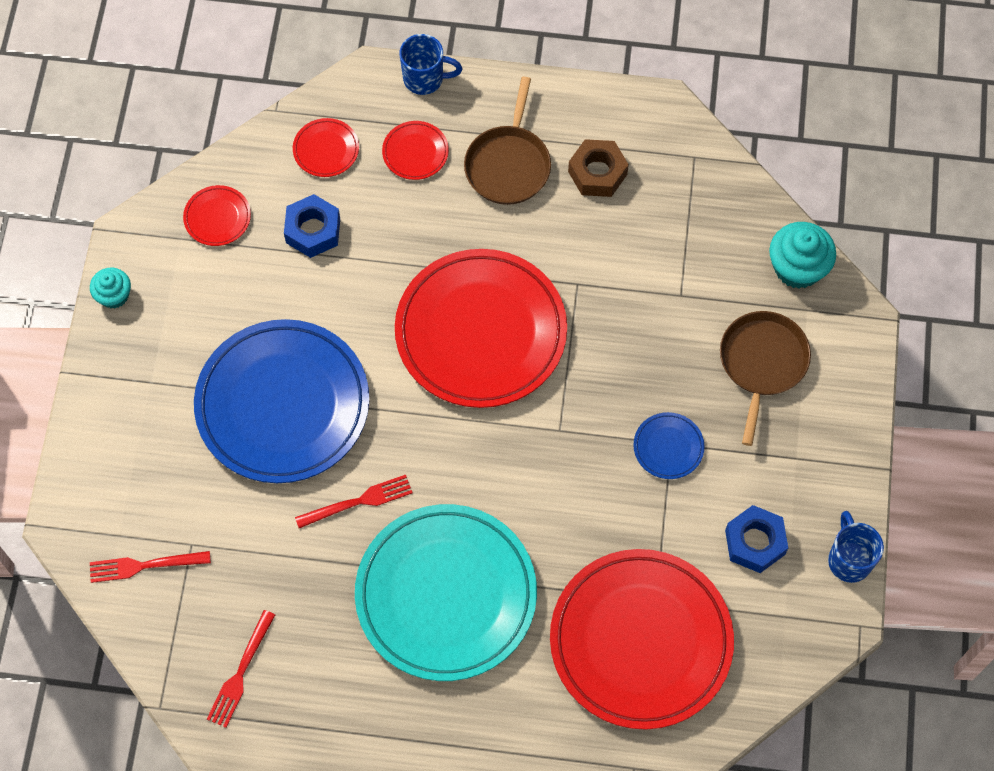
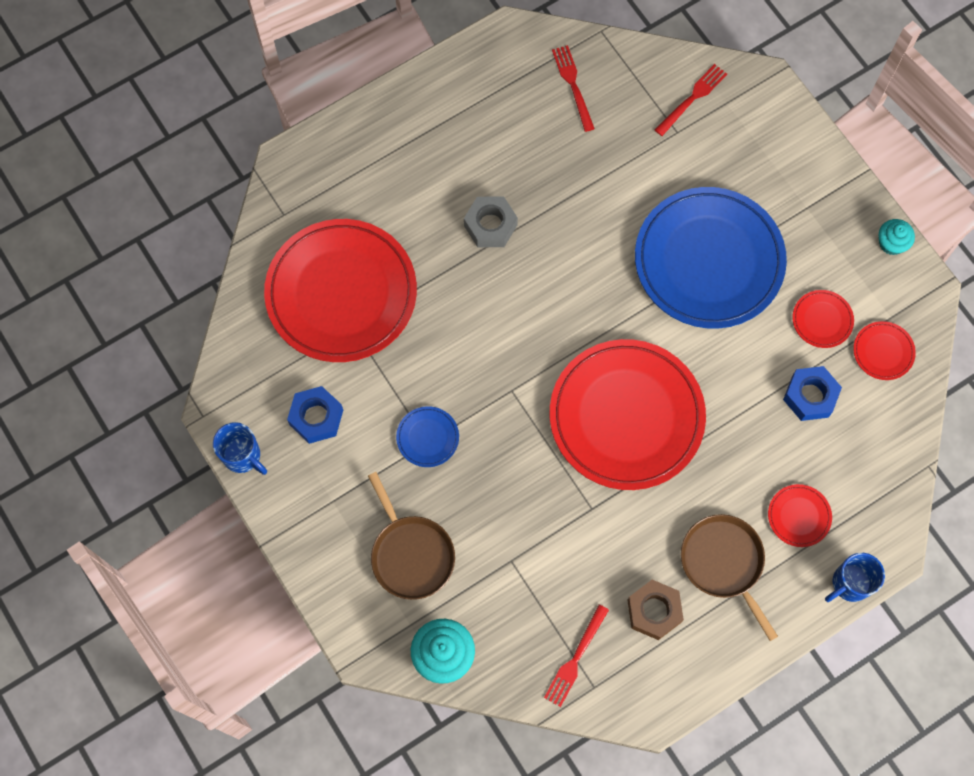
camera: 140 degrees right, 5 degrees up
red plate [293,118,359,177] -> red plate moved to [792,290,854,348]
red fork [295,475,413,528] -> red fork moved to [544,604,609,707]
turquoise plate [355,504,537,681] -> grey nut [464,196,518,247]

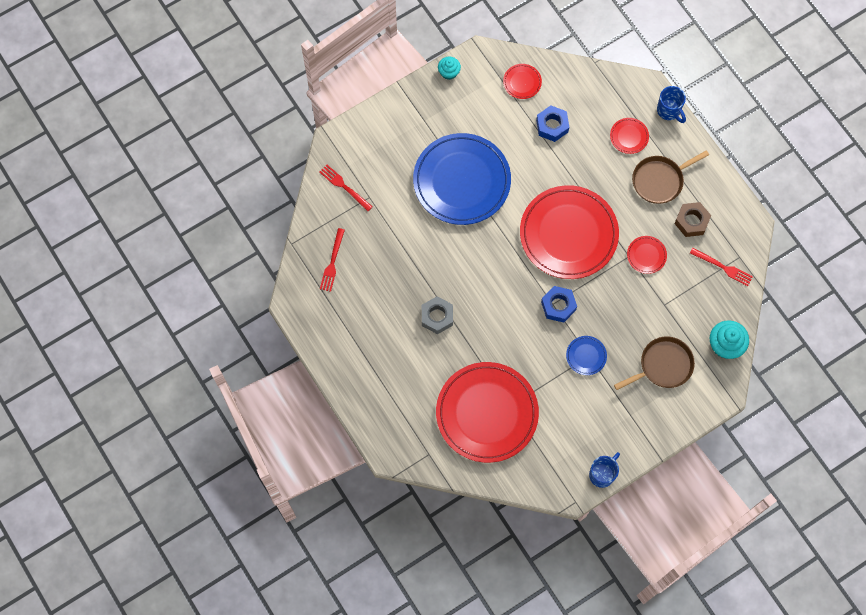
camera: 90 degrees left, 0 degrees up
blue nut [287,386,343,444] -> blue nut moved to [541,286,577,323]
red fork [552,45,595,132] -> red fork turned 60 degrees counterclockwise [320,228,345,292]
red plate [792,290,854,348] -> red plate moved to [627,236,667,274]

